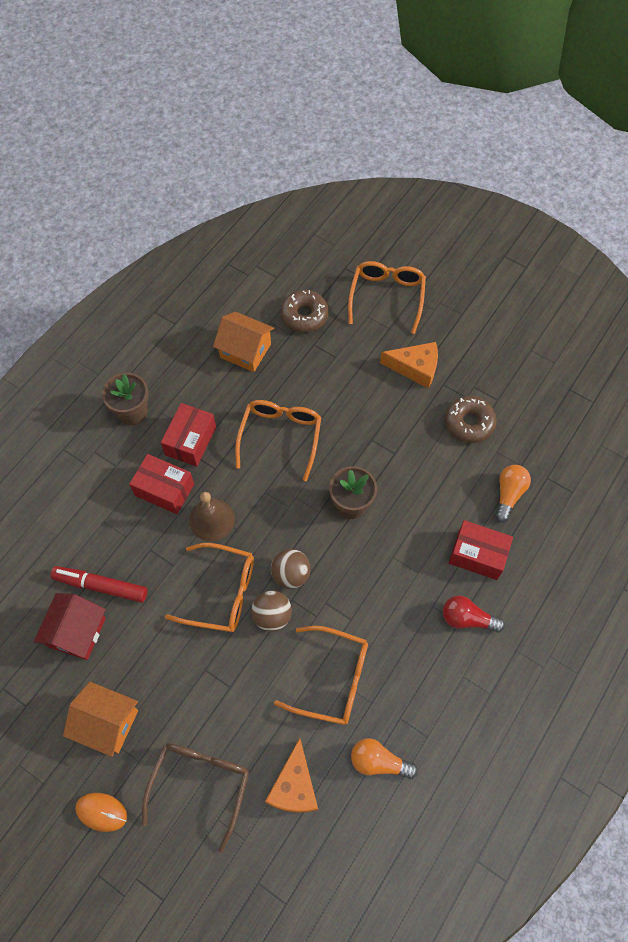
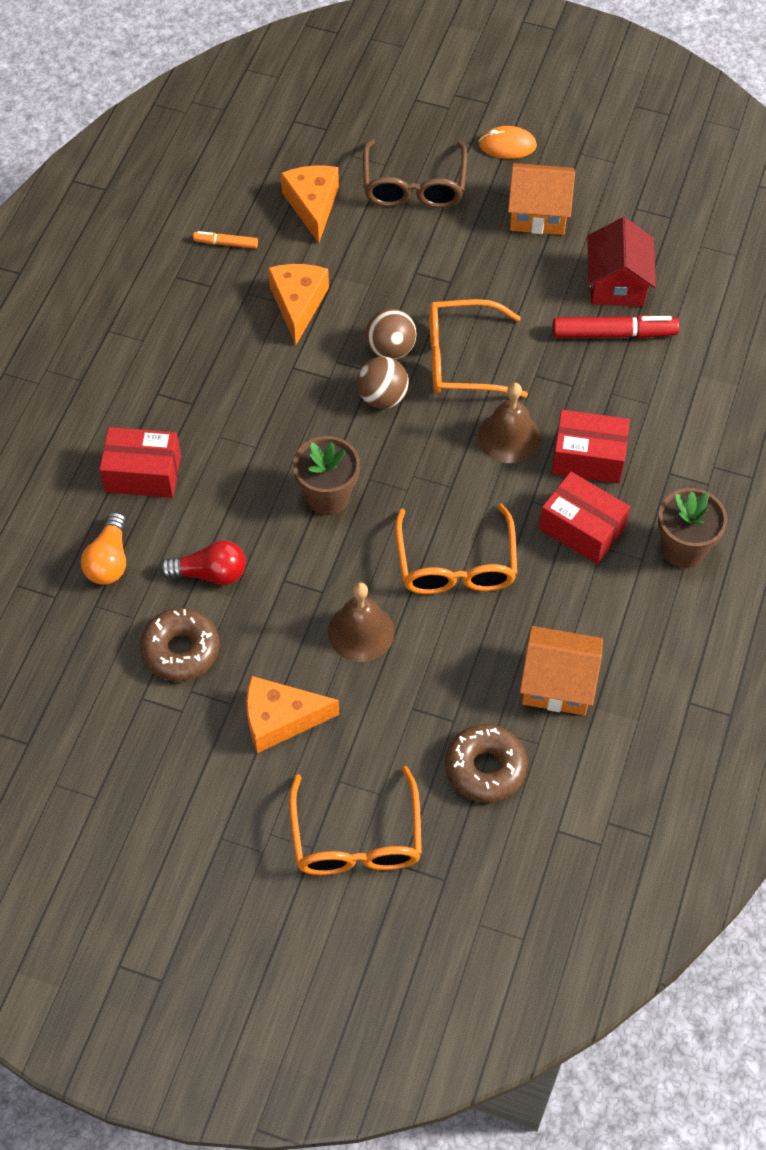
camera: 165 degrees right, 5 degrees down
red box [161,403,216,467] -> red box turned 60 degrees counterclockwise [539,472,630,564]
orange glasses [274,626,368,725] -> orange cheese [268,264,329,345]
orange light bulb [351,738,418,779] -> orange marker [193,231,258,249]
red light bulb [443,595,505,632] -> red light bulb moved to [159,540,246,585]
none -> brown bell [328,582,395,662]

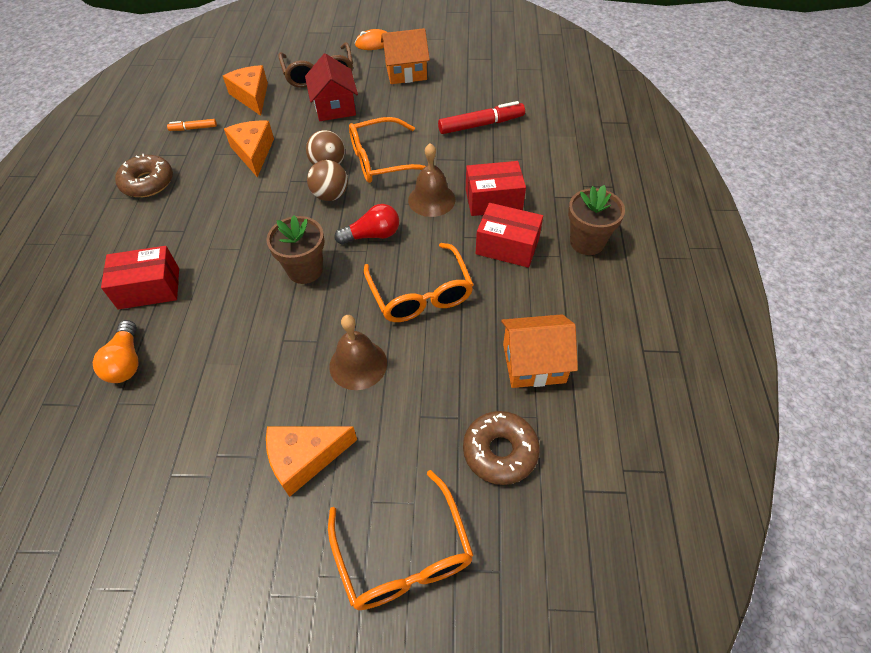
camera: 15 degrees left, 5 degrees down
brown donut [140,608,220,681] -> brown donut moved to [115,154,173,197]
red light bulb [159,540,246,585] -> red light bulb moved to [334,204,399,244]
red house [587,217,656,306] -> red house moved to [305,53,358,121]

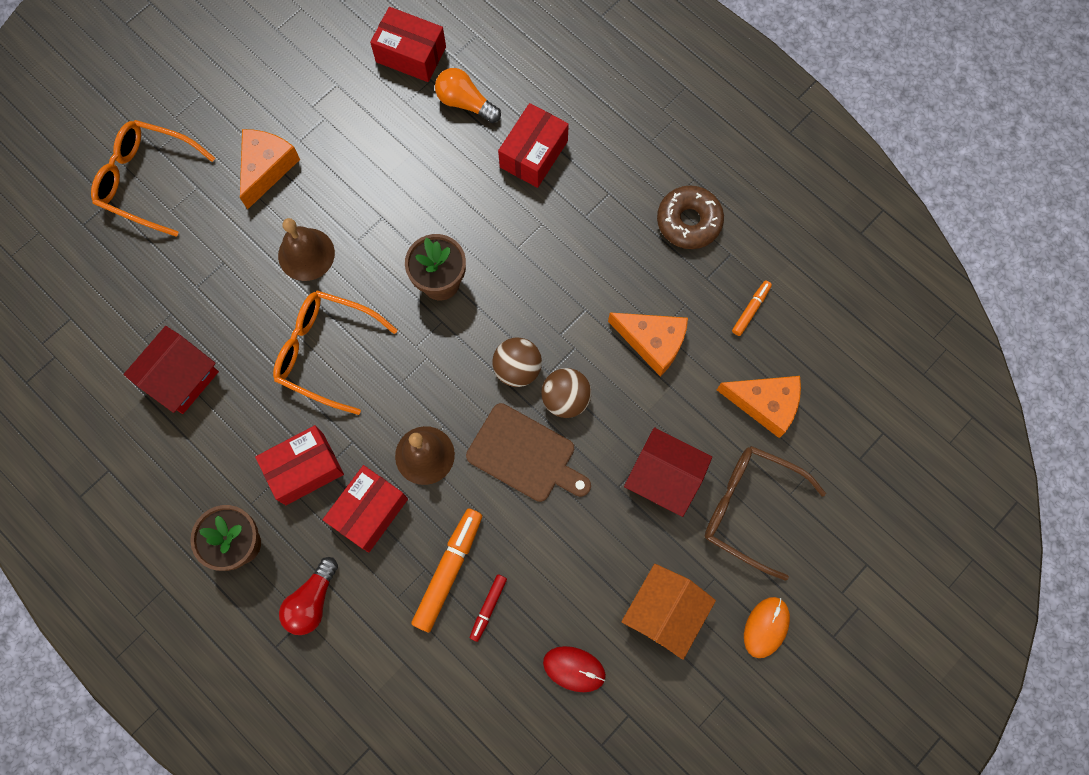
camera: 130 degrees right, 20 degrees up
red light bulb [334,204,399,244] -> red light bulb moved to [279,557,338,635]
orange glasses [349,117,425,183] -> brown cutting board [466,403,591,502]
red marker [438,101,525,134] -> red marker [470,574,507,642], size x0.54
brown donut [463,411,540,485] -> none
orange house [501,314,578,388] -> red house [124,326,219,414]
none -> red box [370,7,446,82]
none -> orange marker [411,508,482,632]
none -> red mouse [543,646,606,692]

